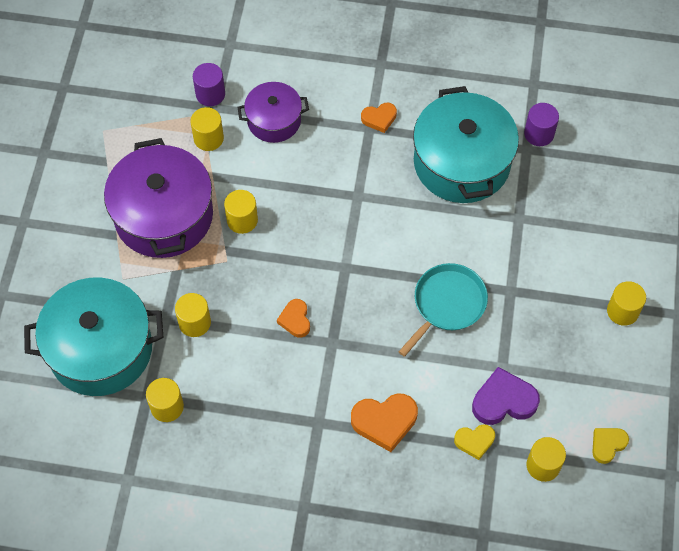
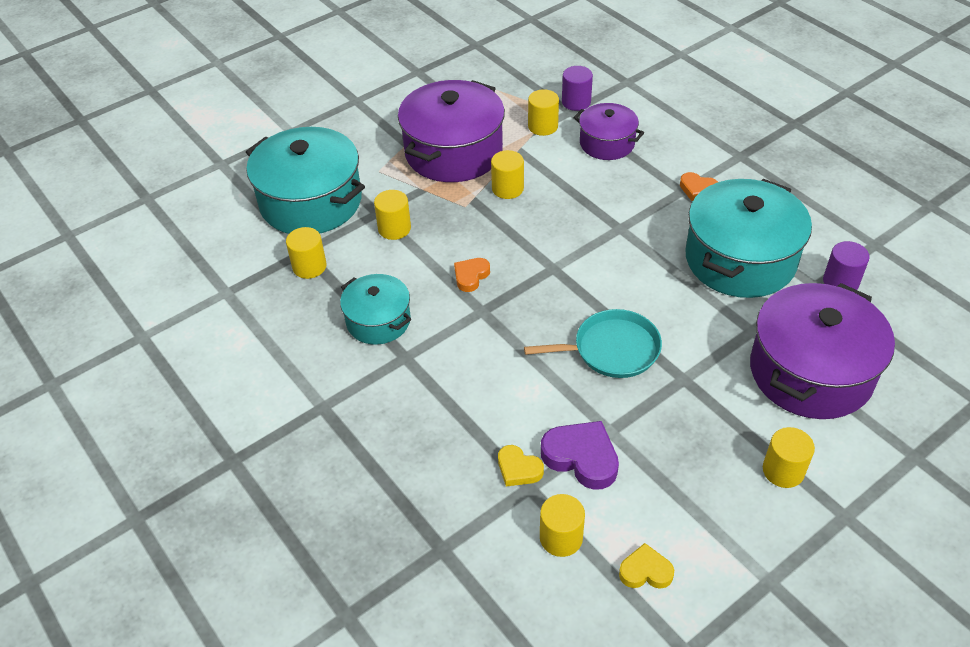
camera: 45 degrees right, 15 degrees down
orange heart [351,393,418,452] -> none
none -> turquoise pot [340,274,411,345]
none -> purple pot [750,283,895,419]

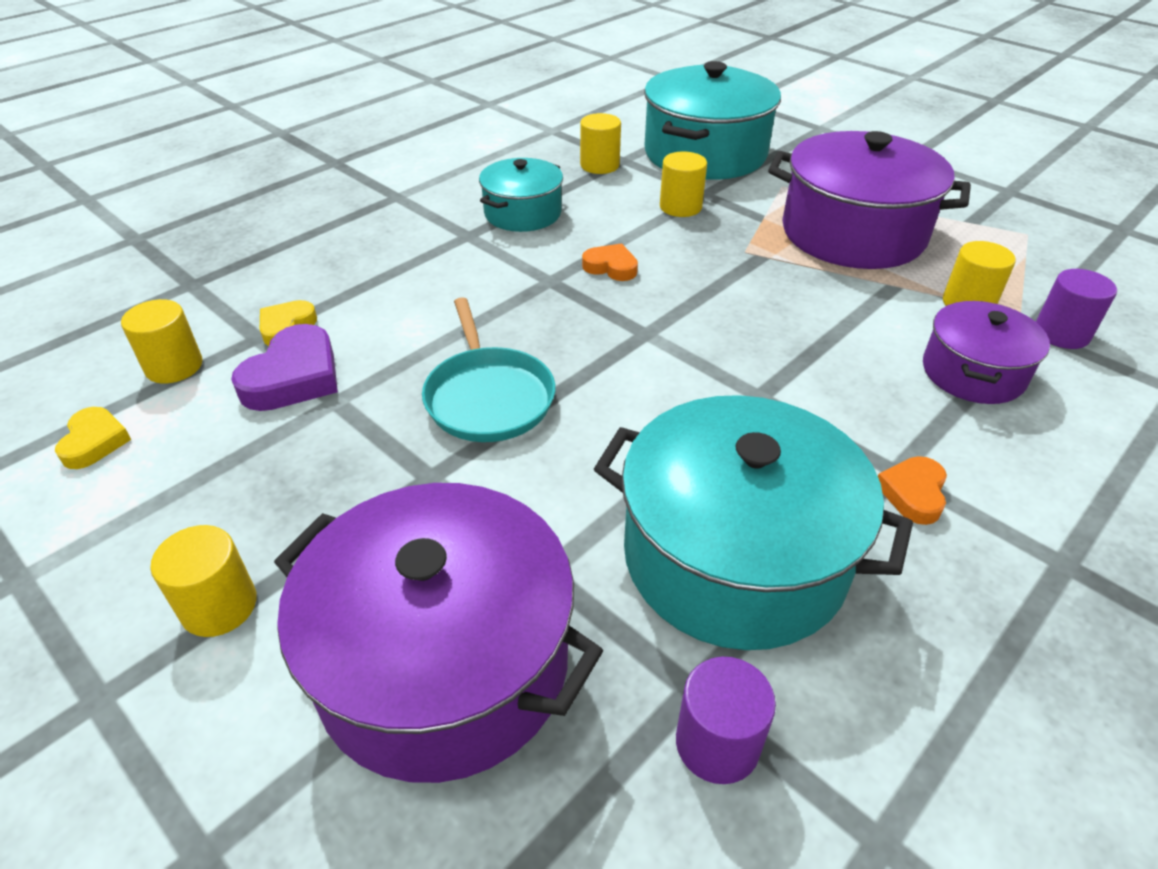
camera: 80 degrees right, 5 degrees down
yellow cylinder [491,150,524,199] -> none

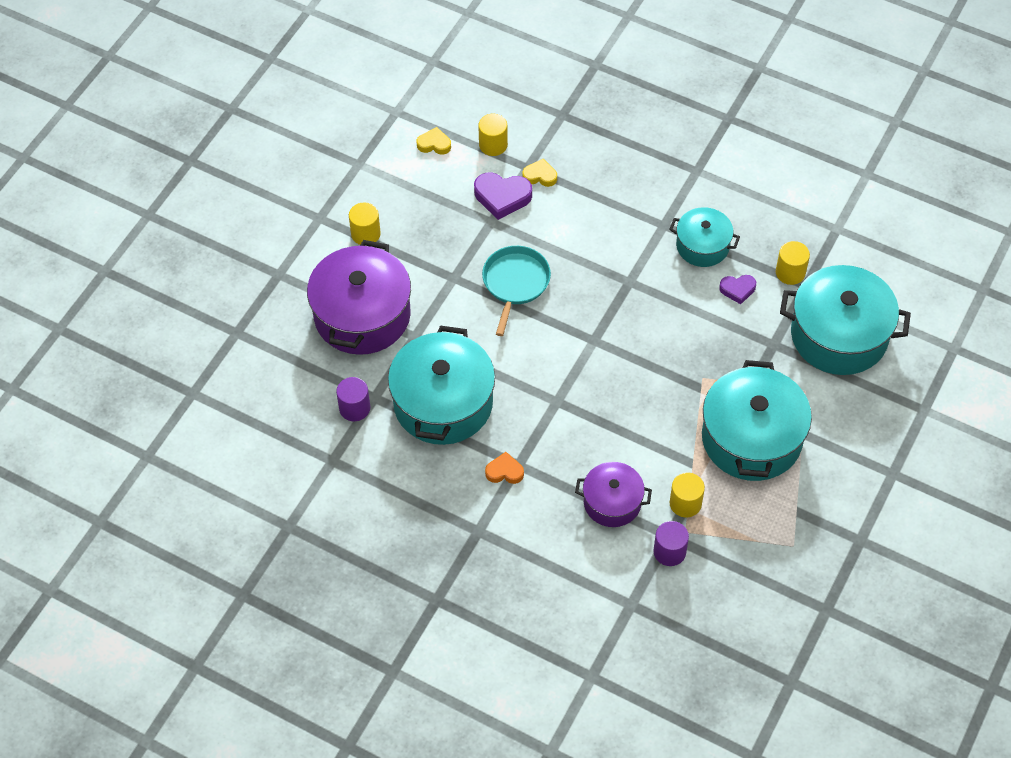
camera: 75 degrees right, 15 degrees up
yellow heart [55,407,131,469] -> yellow heart turned 150 degrees counterclockwise [417,127,451,155]
turquoise pan [422,297,555,442] -> turquoise pan turned 135 degrees clockwise [482,246,551,336]
orange heart [582,243,638,281] -> none
yellow cylinder [660,151,707,217] -> none
purple pot [768,131,971,269] -> turquoise pot [702,360,812,481]
none -> purple heart [719,275,756,304]

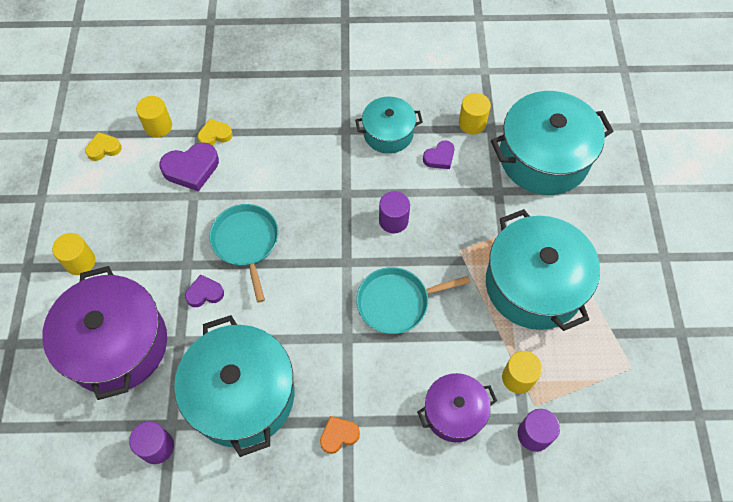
camera: 30 degrees left, 5 degrees up
none -> purple heart [185,274,224,307]
none -> turquoise pan [356,267,471,334]
none -> purple cylinder [379,191,410,233]

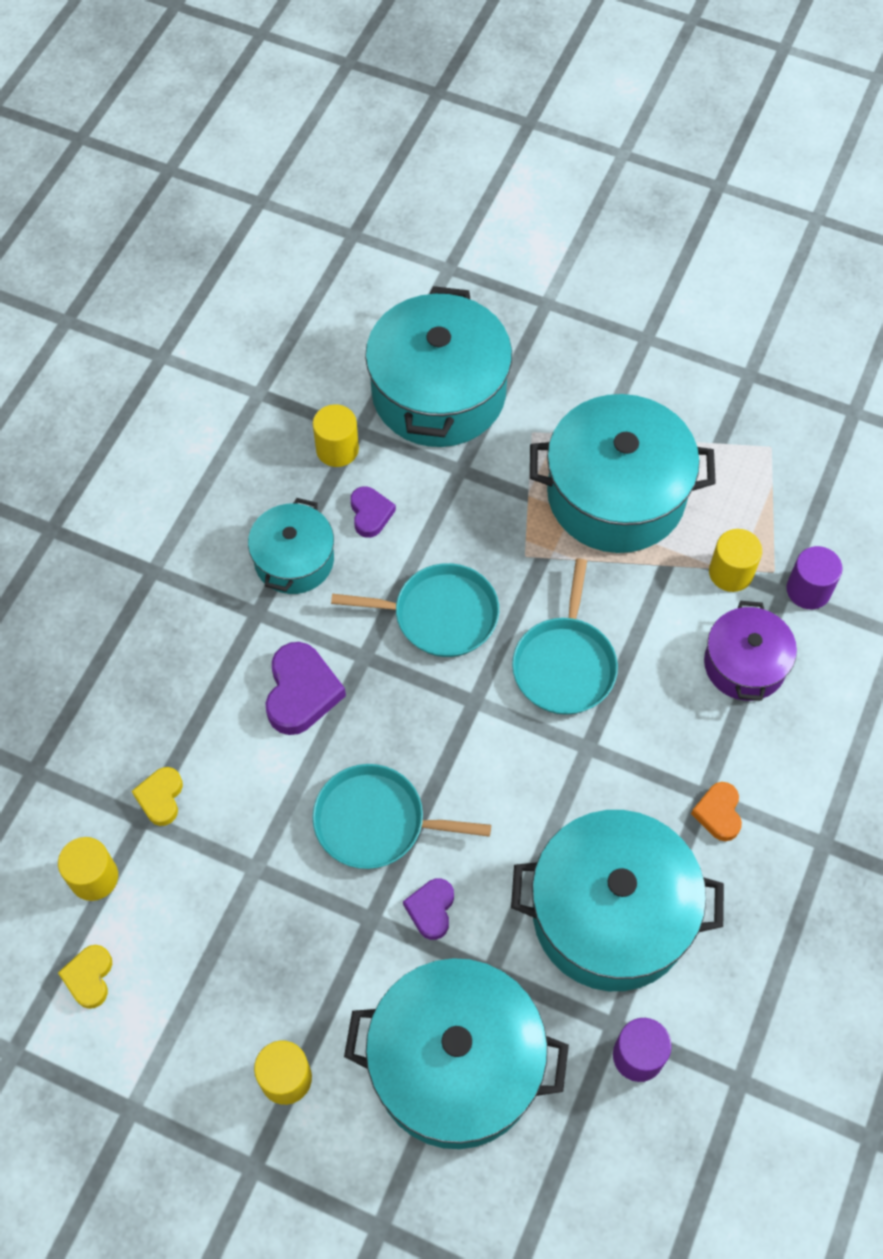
camera: 65 degrees left, 0 degrees up
purple pot [42,266,167,400] -> turquoise pot [344,958,569,1149]
purple heart [159,143,219,191] -> purple heart moved to [265,642,346,735]
purple cylinder [379,191,410,233] -> turquoise pan [331,563,499,657]

